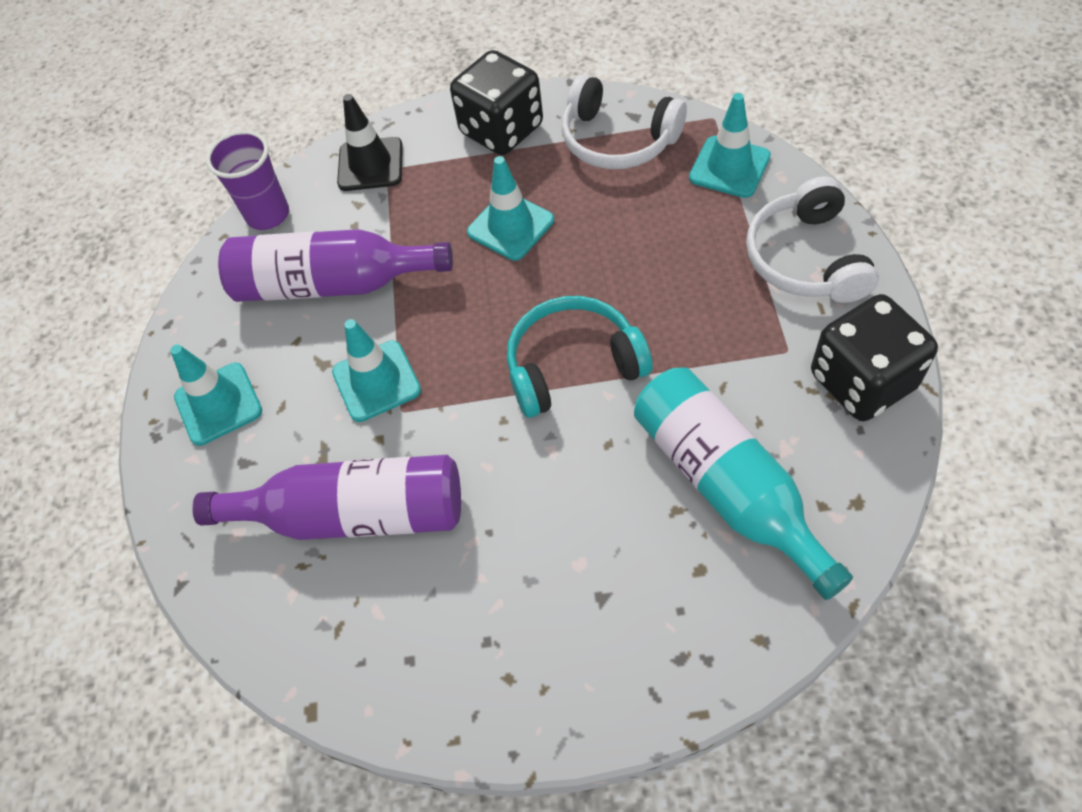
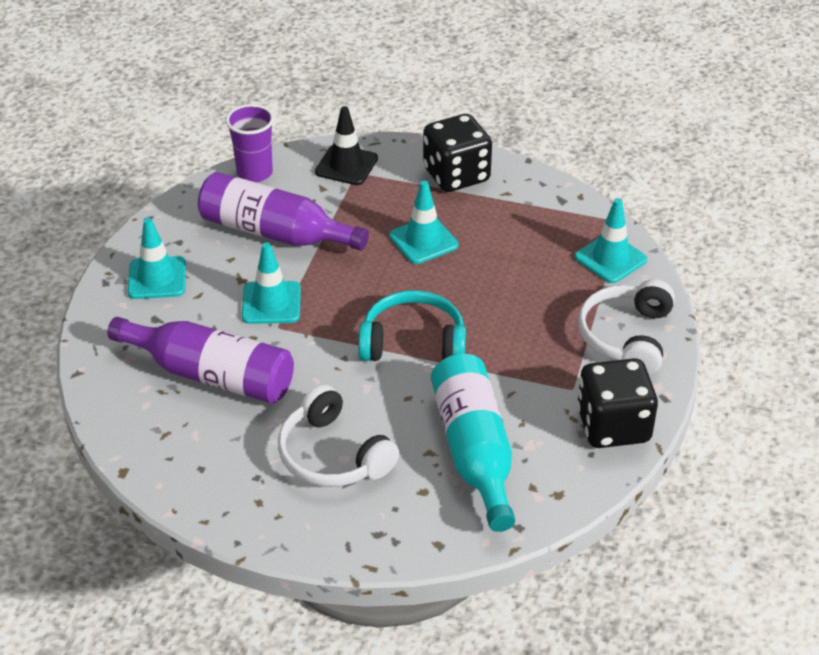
camera: 15 degrees right, 15 degrees down
white headphones [562,74,687,169] -> white headphones moved to [278,384,399,487]

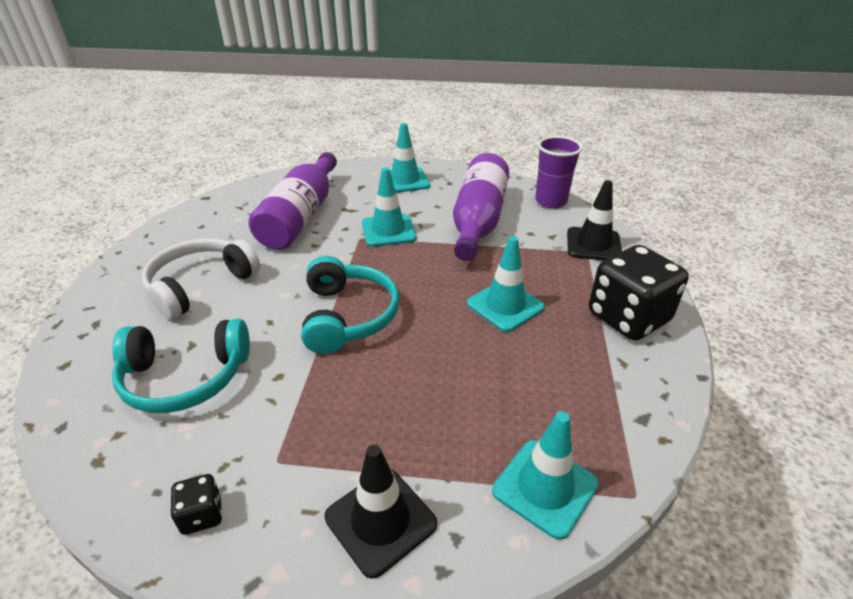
camera: 80 degrees right, 5 degrees down
turquoise bottle [431,354,515,532] -> turquoise headphones [112,319,250,413]
black dice [577,358,658,448] -> black dice [170,474,222,535], size x0.44
white headphones [578,279,675,375] -> black traffic cone [325,445,437,579]

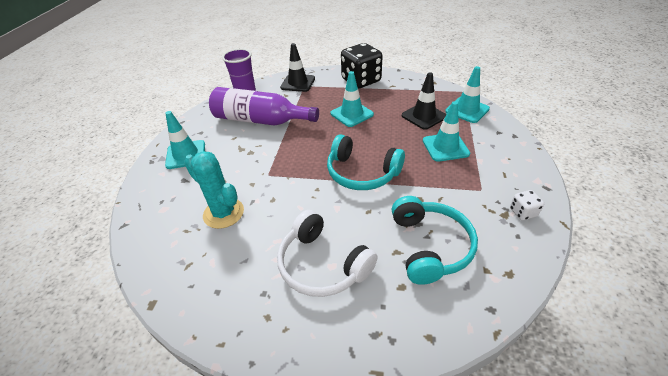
camera: 85 degrees left, 5 degrees up
black dice [170,474,222,535] -> white dice [510,190,544,220]
purple bottle [249,152,337,250] -> turquoise cactus [184,151,244,229]
turquoise headphones [301,256,399,354] -> turquoise headphones turned 150 degrees counterclockwise [327,134,405,190]
black traffic cone [325,445,437,579] -> black traffic cone moved to [402,72,446,130]
turquoise traffic cone [362,168,416,247] -> turquoise traffic cone moved to [423,101,470,162]

